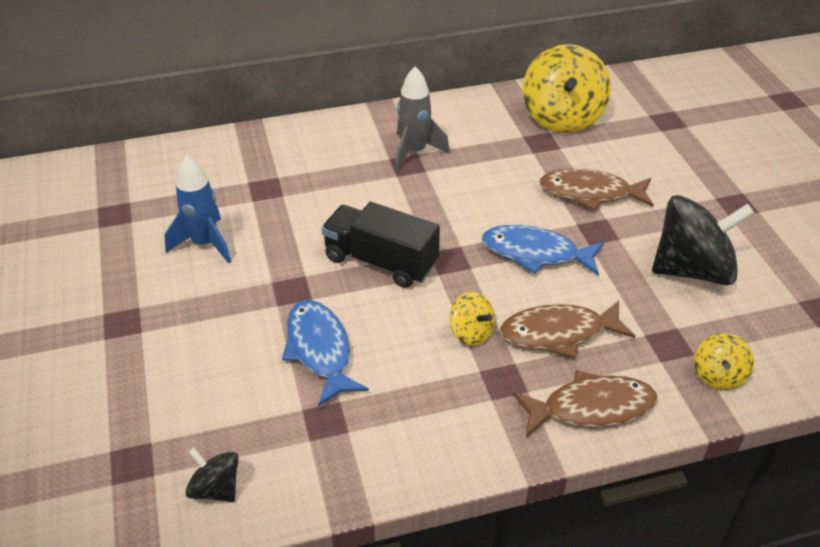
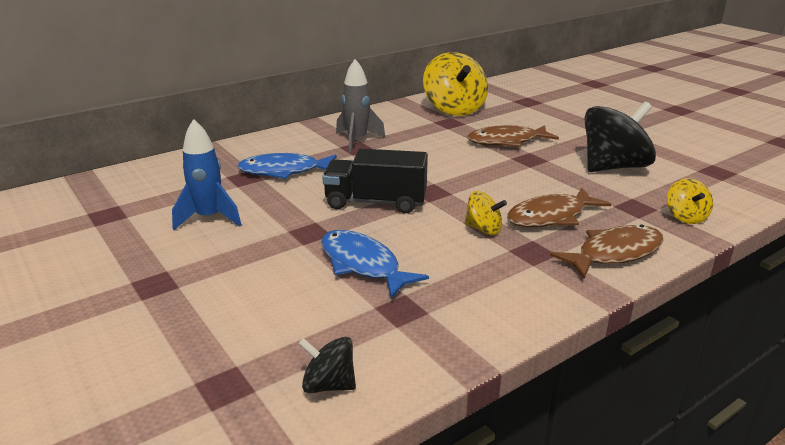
camera: 20 degrees left, 15 degrees down
blue fish [482,225,604,276] -> blue fish moved to [237,153,337,179]

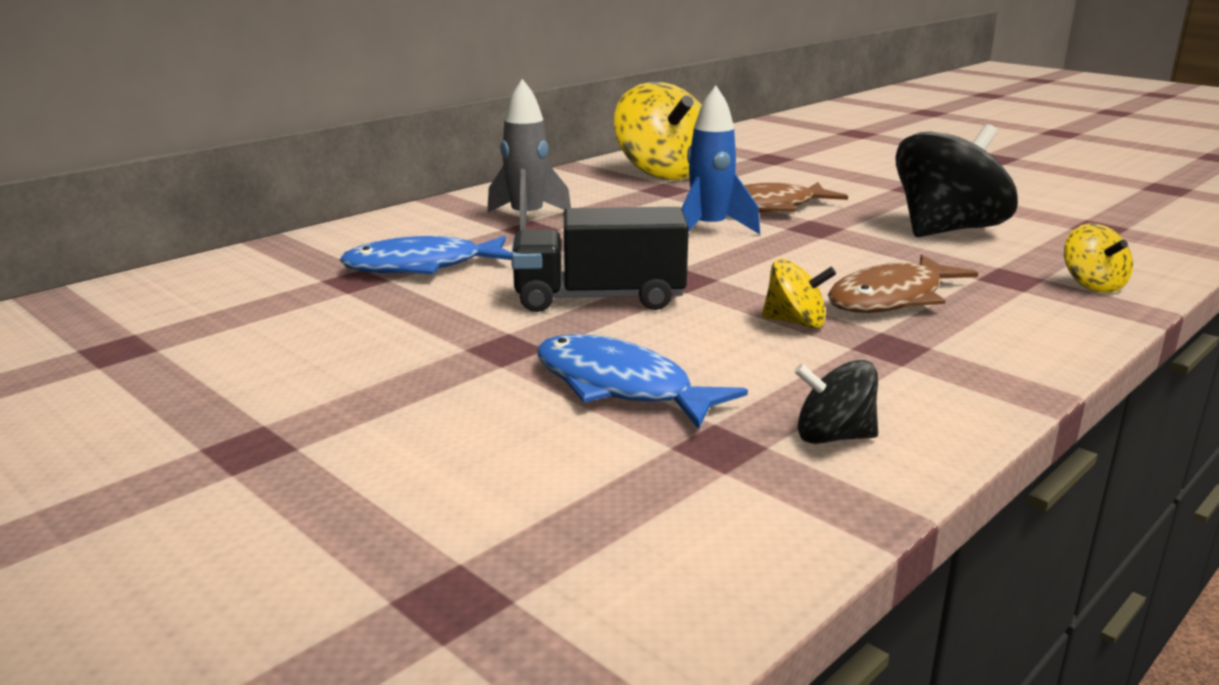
camera: 10 degrees left, 5 degrees down
blue rocket [172,119,241,230] -> blue rocket moved to [682,86,760,234]
black spinning top [298,337,356,393] -> black spinning top moved to [794,360,878,444]
brown fish [550,224,663,278] -> none

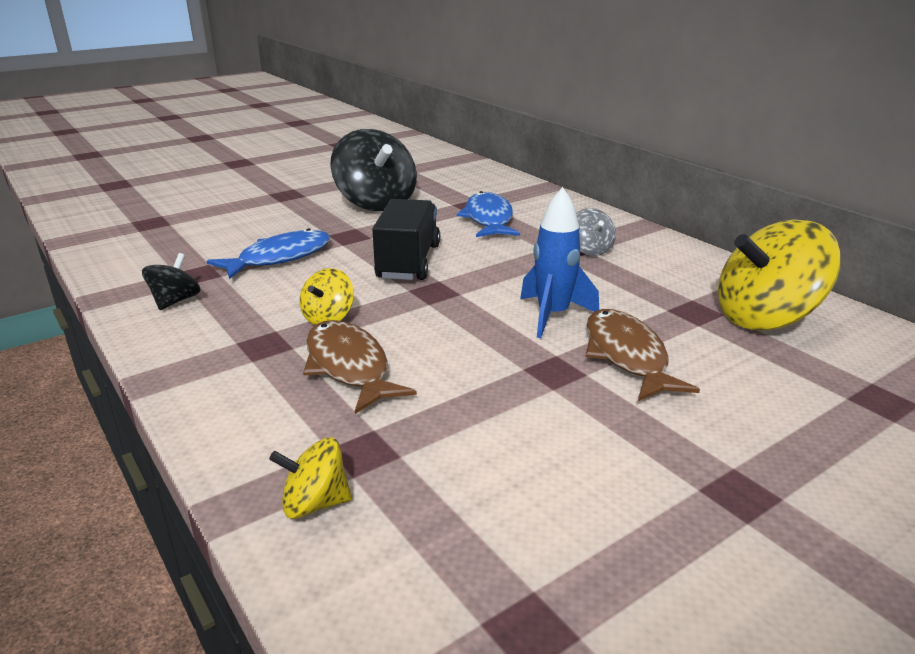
camera: 100 degrees right, 5 degrees up
grey rocket [487,79,571,231] -> grey spinning top [576,208,616,256]
black spinning top [896,124,1018,237] -> black spinning top moved to [330,129,417,212]

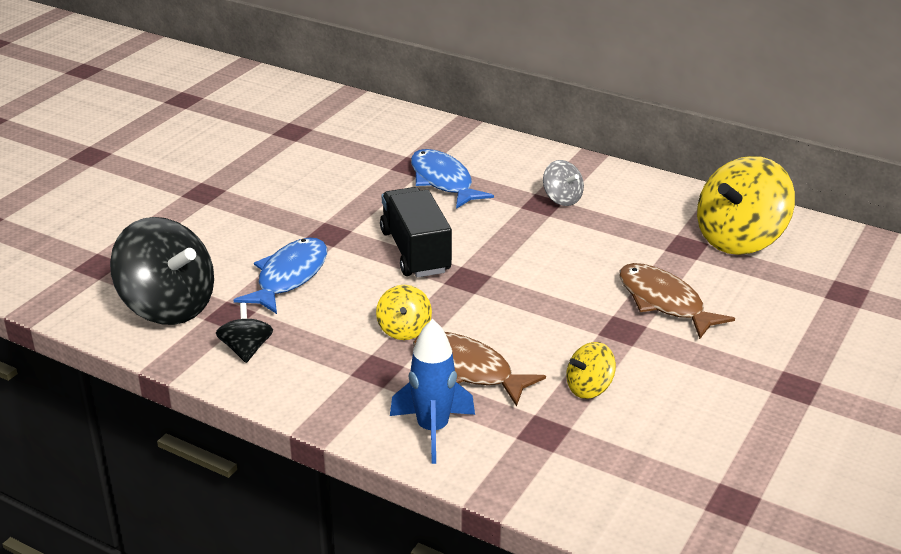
camera: 25 degrees left, 5 degrees up
yellow spinning top [269,438,352,519] -> yellow spinning top moved to [566,342,616,399]
black spinning top [330,129,417,212] -> black spinning top moved to [110,217,214,325]
blue rocket [520,187,599,338] -> blue rocket moved to [390,319,475,464]

